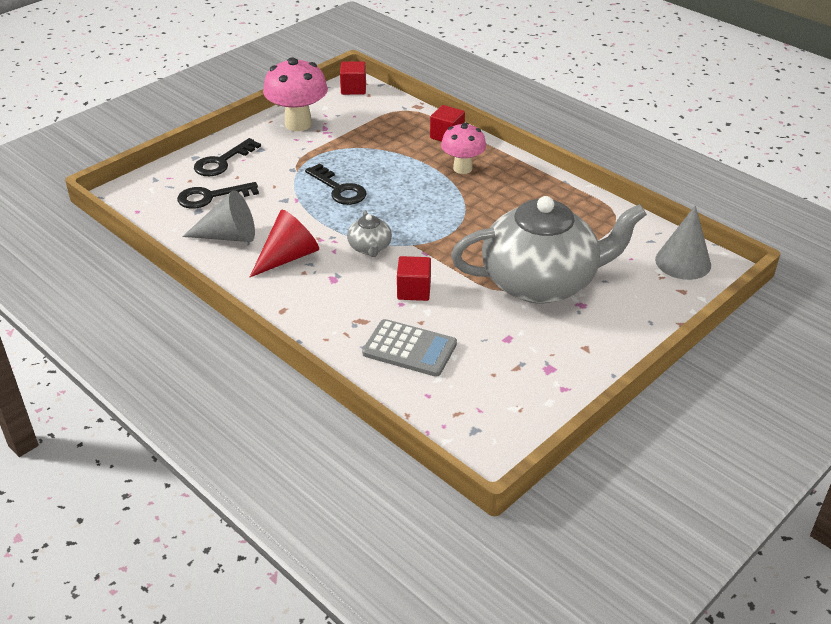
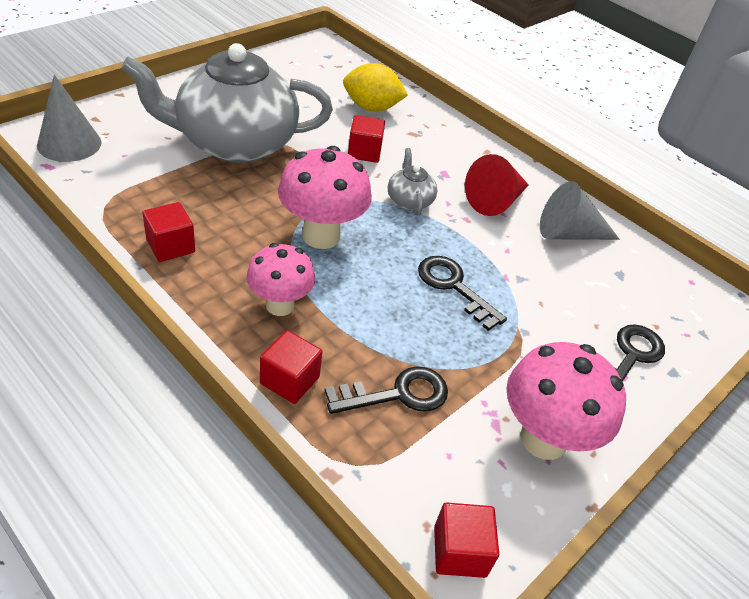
camera: 175 degrees right, 5 degrees up
black key [177,182,259,209] -> black key moved to [325,366,448,414]
grey calculator [362,319,457,377] -> yellow lemon [343,63,408,111]
none -> red cube [142,202,195,262]
none -> pink mushroom [278,146,372,249]

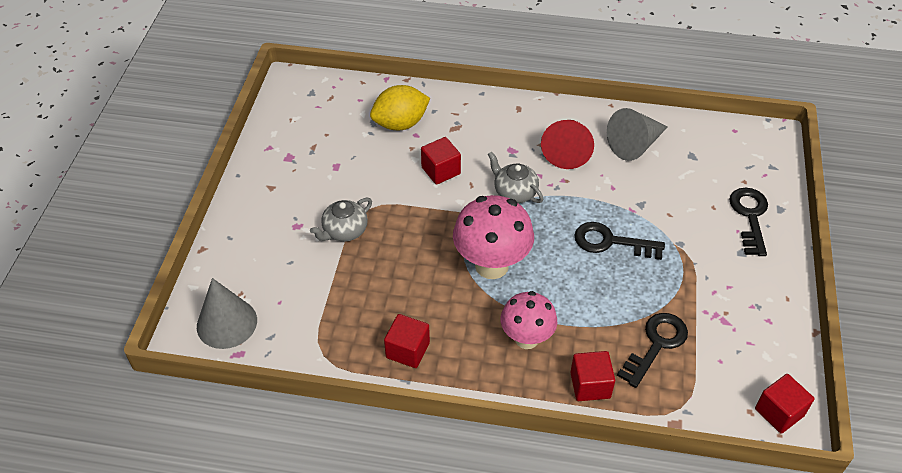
camera: 30 degrees left, 5 degrees up
grey teapot [121,43,333,163] -> grey teapot [310,198,372,242], size x0.40
pink mushroom [506,342,626,460] -> none

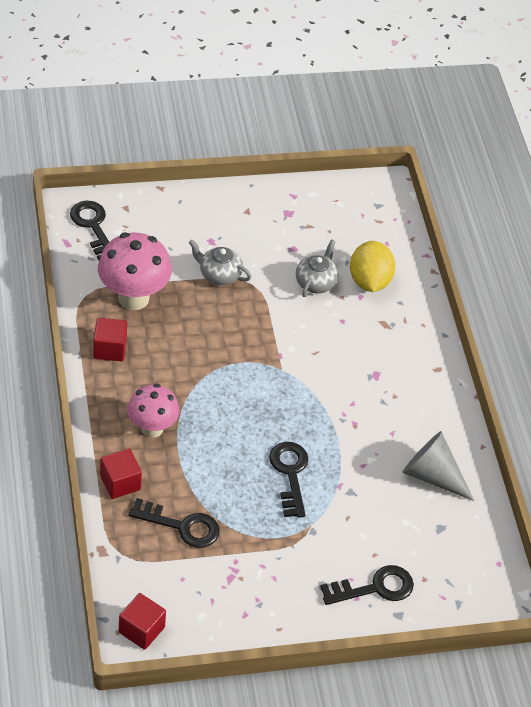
camera: 65 degrees right, 0 degrees up
grey cone [197,278,257,349] -> black key [70,201,109,260]
yellow lemon [370,85,430,130] -> yellow lemon turned 45 degrees clockwise [350,241,396,292]
red cube [421,137,461,185] -> none
pink mushroom [453,195,534,279] -> pink mushroom moved to [98,232,172,310]
grey teapot [488,151,543,203] -> grey teapot moved to [296,239,338,297]
red cone [541,120,594,169] -> none

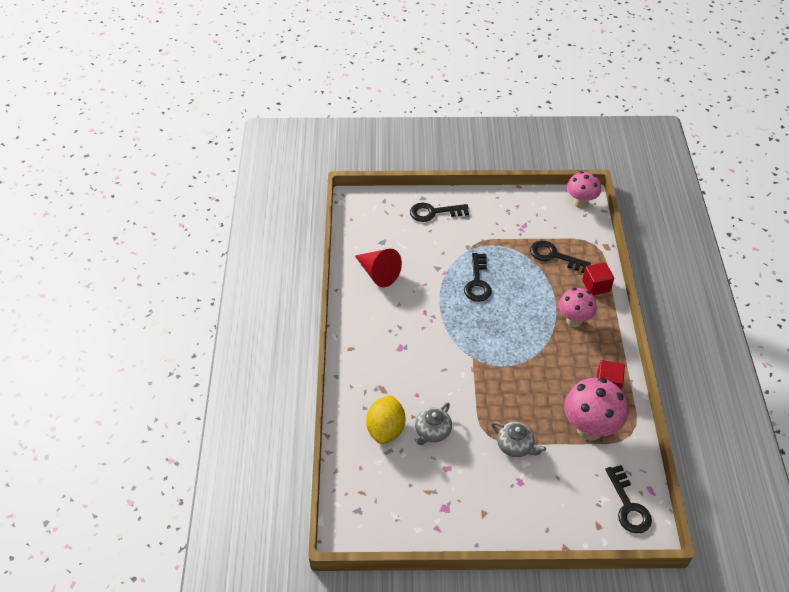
camera: 165 degrees left, 0 degrees up
red cube [119,593,166,650] -> pink mushroom [567,171,601,209]
grey cone [402,431,474,501] -> red cone [355,249,402,287]

